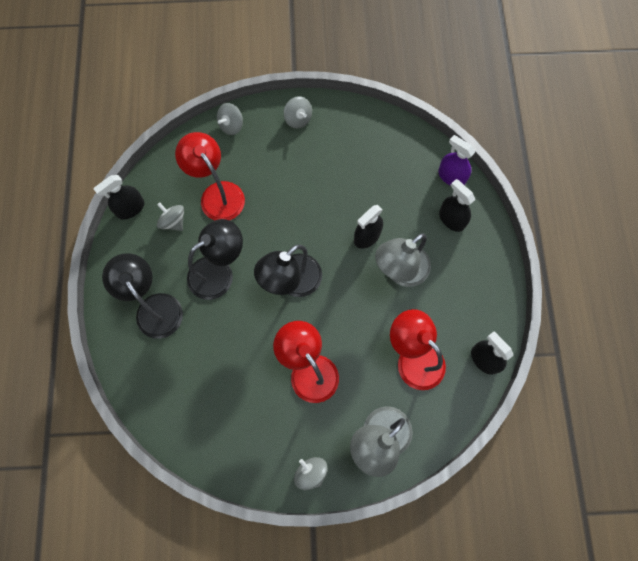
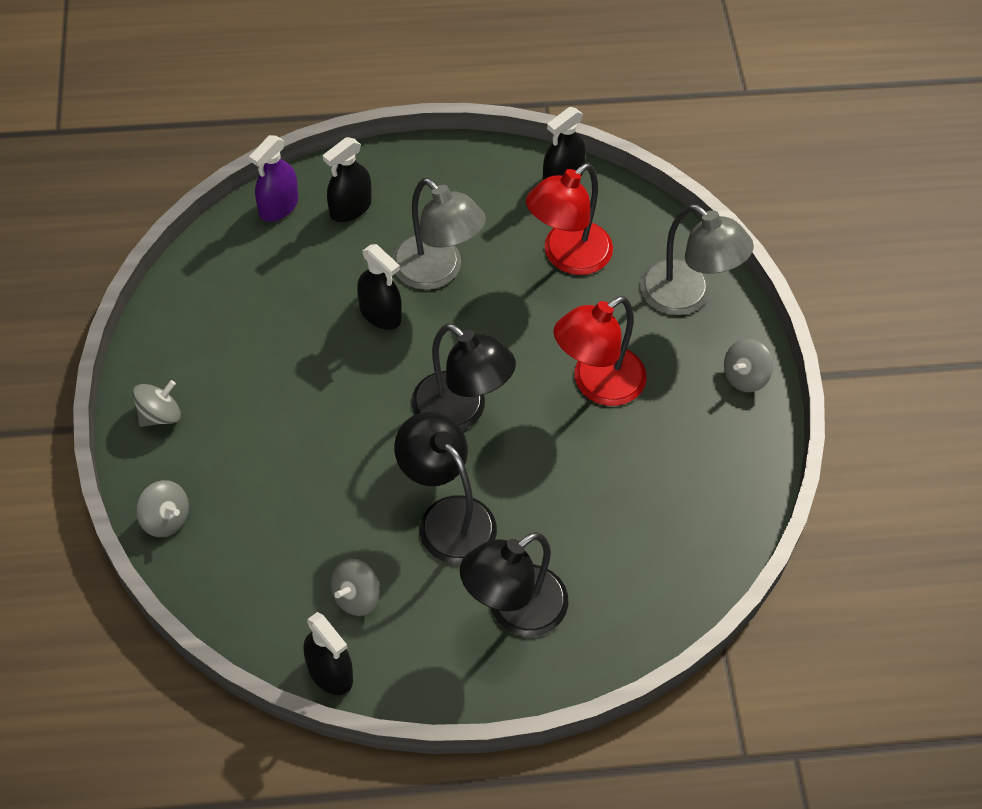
camera: 95 degrees left, 15 degrees down
red lamp [175,132,245,220] -> none

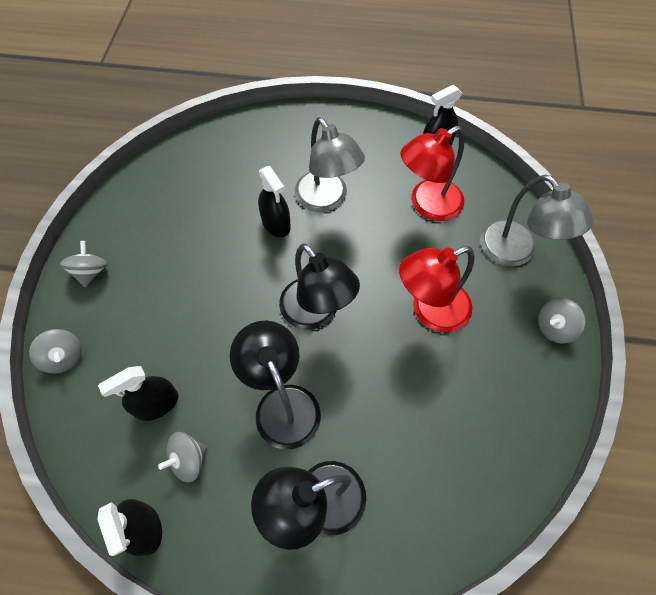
camera: 15 degrees right, 5 degrees up
grey spinning top [133,380,181,427] -> grey spinning top turned 60 degrees counterclockwise [60,241,107,287]
purple spray bottle [249,135,298,222] -> none
black spray bottle [323,137,371,222] -> black spray bottle moved to [98,366,179,421]

